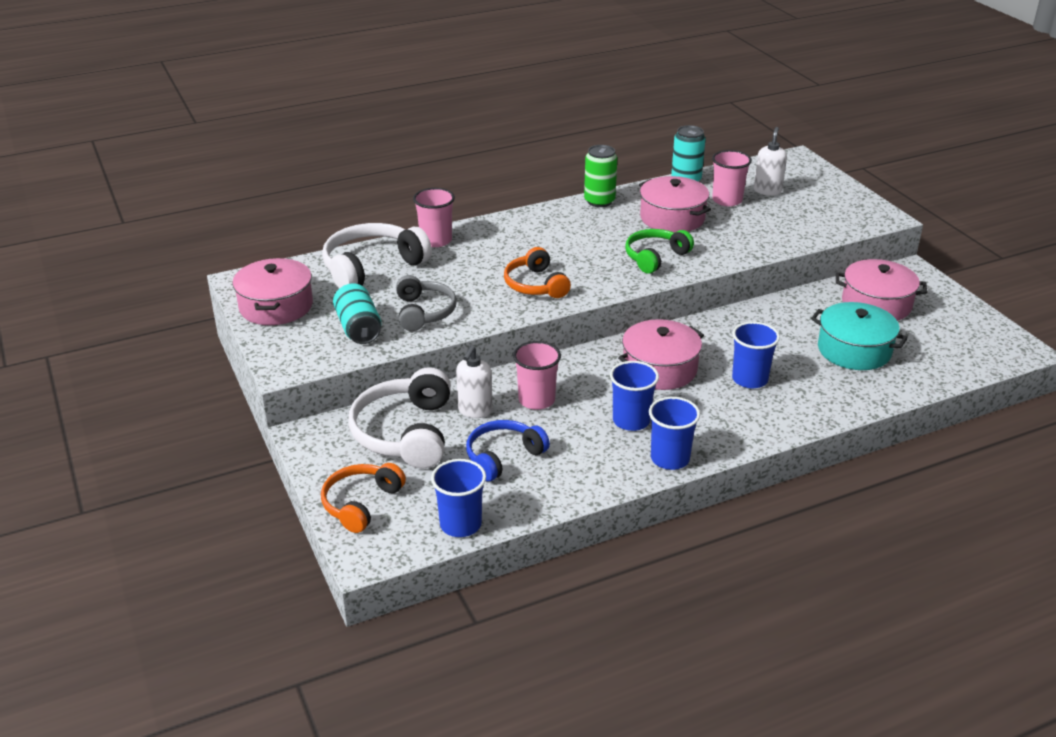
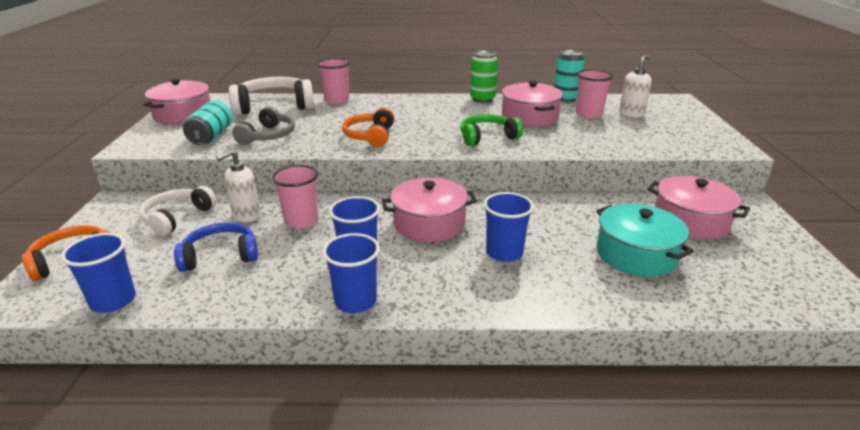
camera: 25 degrees right, 5 degrees down
white headphones [349,367,451,469] -> white headphones [139,186,217,236], size x0.65

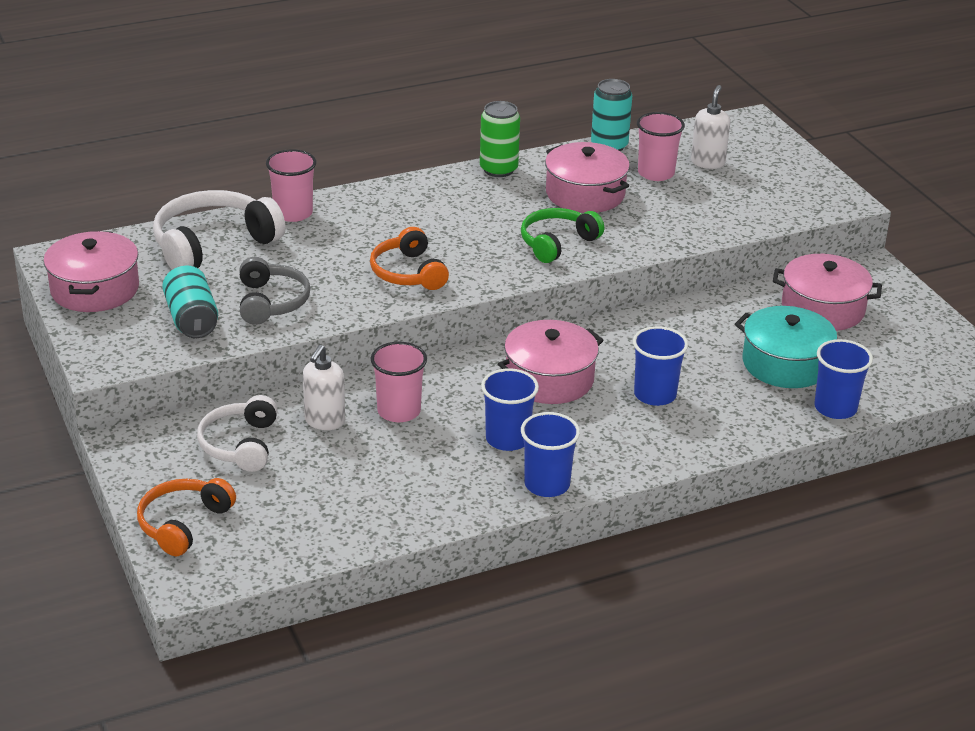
camera: 25 degrees left, 5 degrees up
blue cup [61,233,136,313] -> blue cup moved to [814,339,873,419]
blue headphones [174,222,258,272] -> none

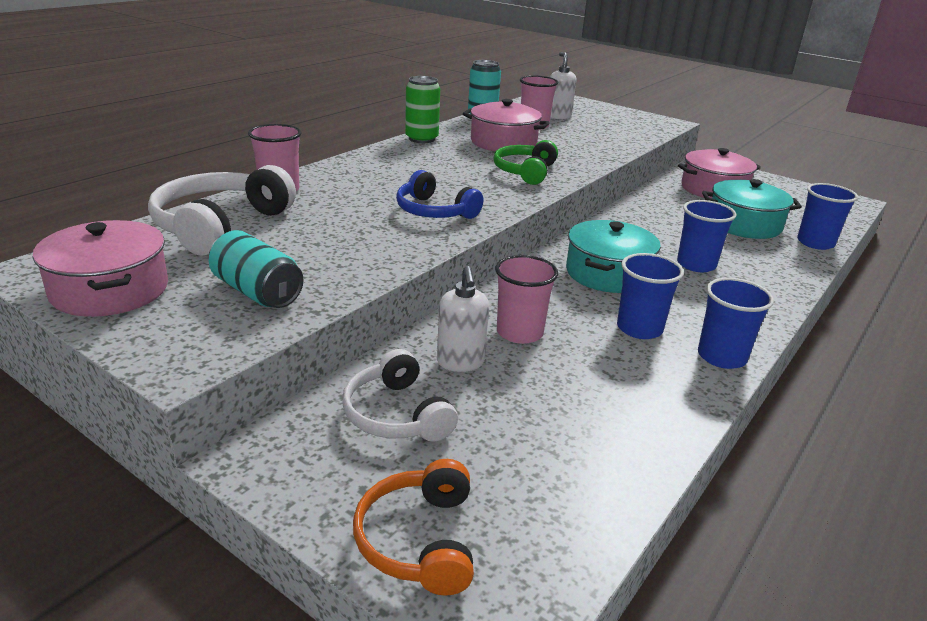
camera: 30 degrees left, 5 degrees down
grey headphones [239,257,311,325] -> none
orange headphones [370,227,449,290] -> blue headphones [396,170,483,219]
pink pot [498,320,604,404] -> turquoise pot [566,220,661,293]

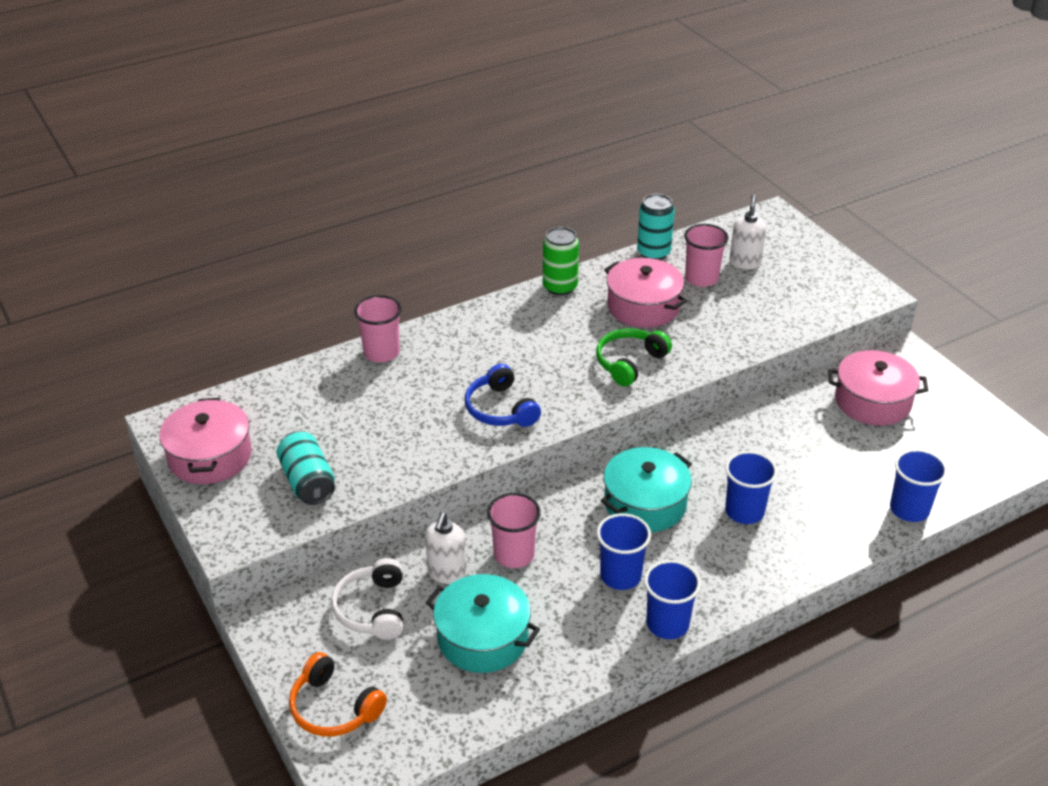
camera: 25 degrees right, 10 degrees up
white headphones [148,165,296,256] -> none
orange headphones [353,459,474,596] -> orange headphones turned 75 degrees counterclockwise [289,652,387,737]
turquoise pot [702,179,802,239] -> turquoise pot moved to [426,574,540,673]

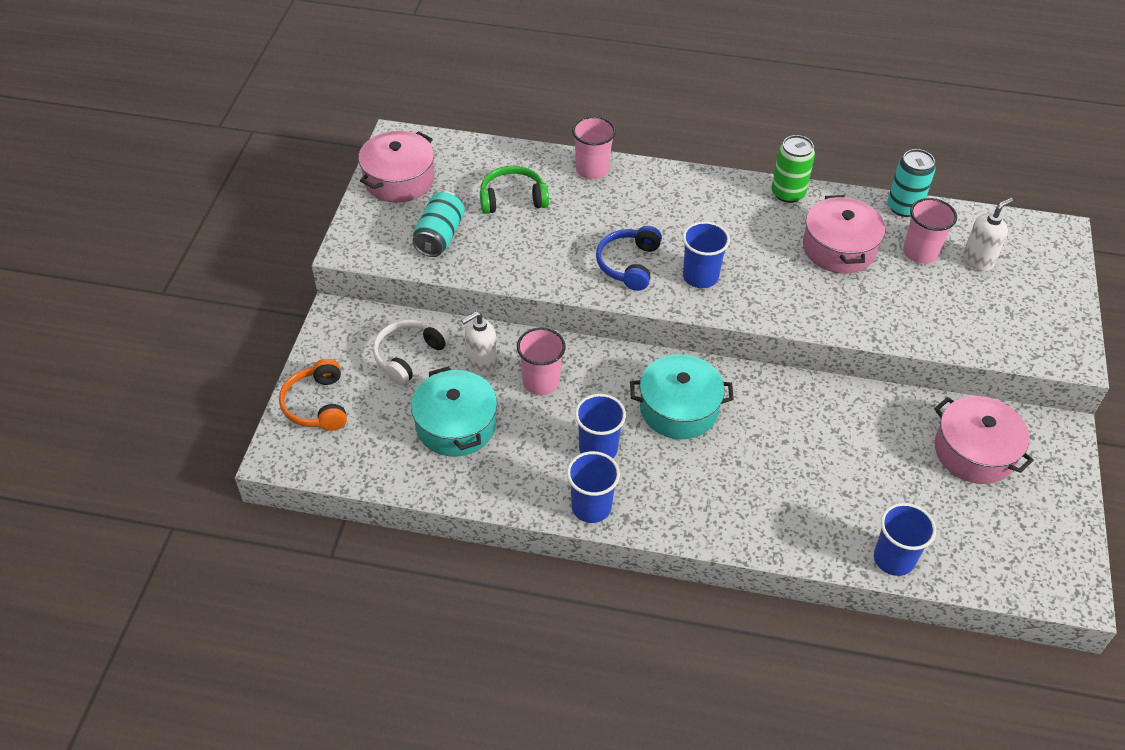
camera: 40 degrees right, 10 degrees up
green headphones [596,329,672,386] -> green headphones moved to [480,166,549,214]
blue cup [725,451,777,524] -> blue cup moved to [683,221,730,288]

